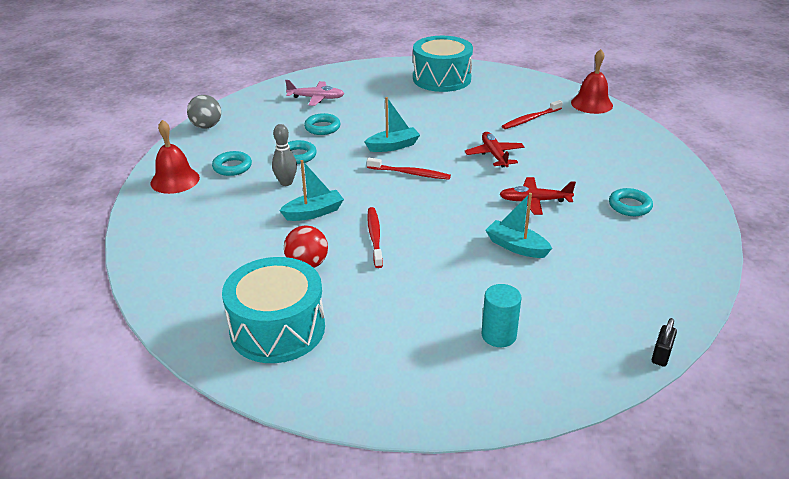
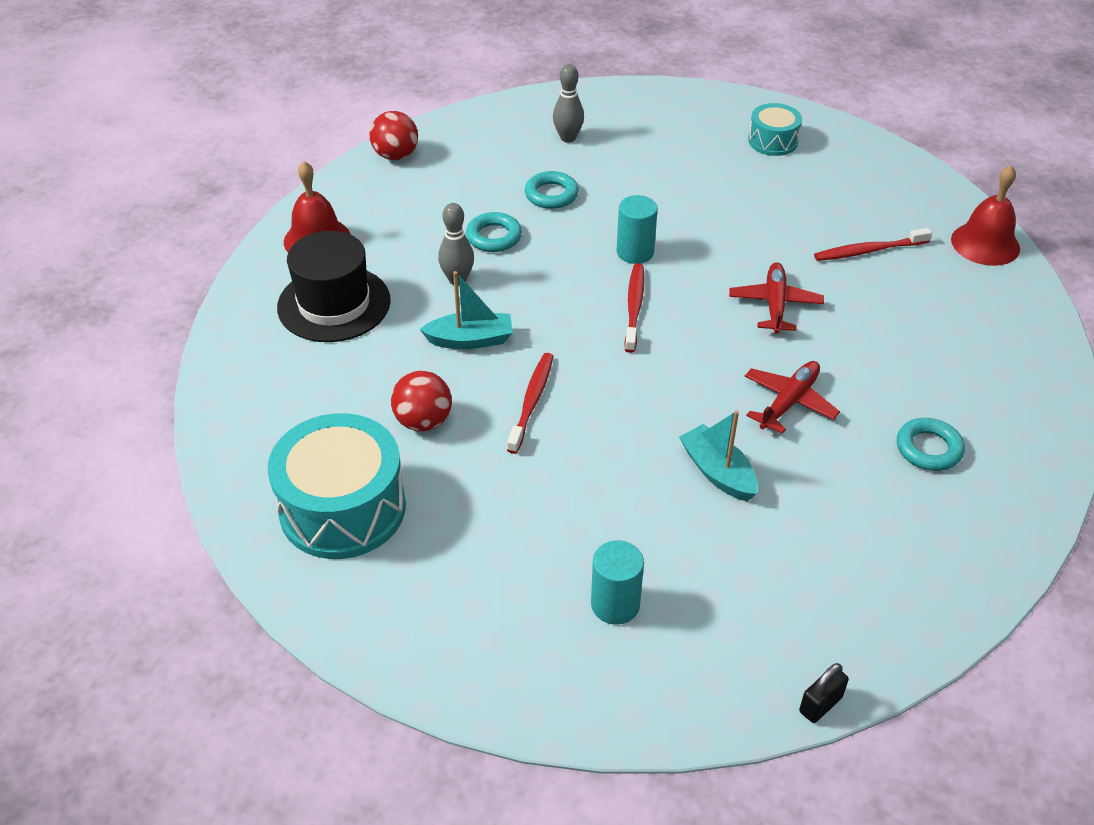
camera: 20 degrees right, 10 degrees up
grey ball [187,95,221,129] -> red ball [369,111,418,160]
turquoise ring [212,151,252,176] -> none
pink plane [285,80,344,106] -> grey bowling pin [553,64,584,143]
turquoise boat [365,97,420,152] -> turquoise cylinder [617,195,658,264]
red toothbrush [367,158,451,180] -> red toothbrush turned 120 degrees counterclockwise [625,263,644,353]
turquoise drum [413,36,473,92] -> turquoise drum [748,103,802,156], size x0.53
red plane [500,177,576,215] -> red plane turned 105 degrees clockwise [745,361,840,434]
none -> black hat [277,231,391,342]

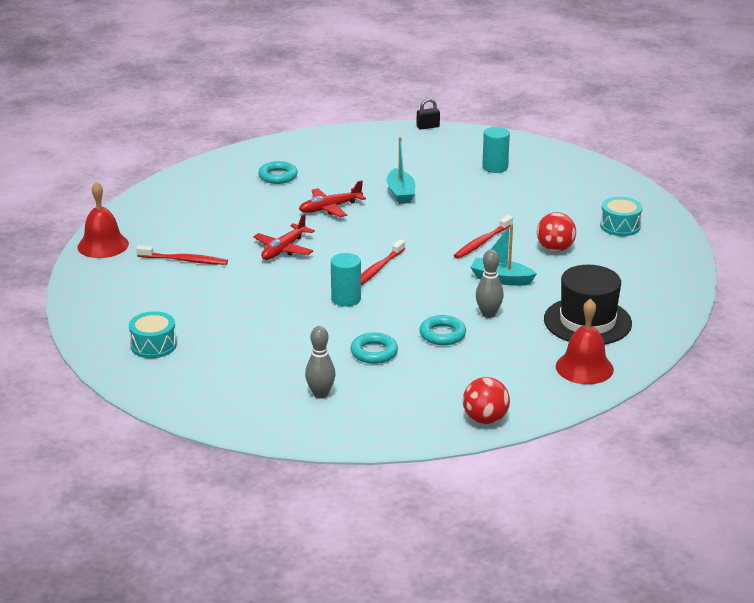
camera: 155 degrees left, 15 degrees down
turquoise drum [268,413,406,559] -> turquoise drum [600,197,643,236], size x0.53

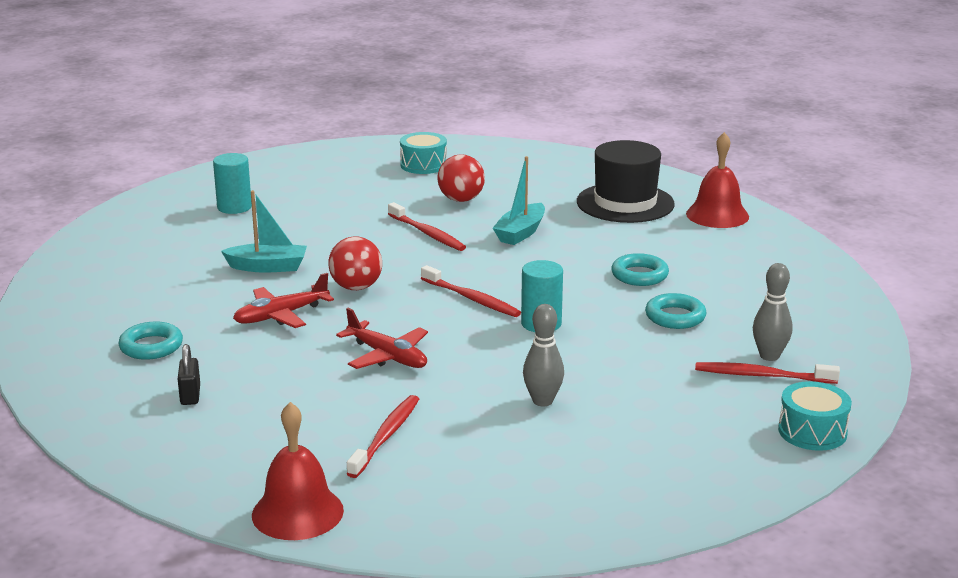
camera: 80 degrees left, 5 degrees down
turquoise drum [129,311,177,358] -> turquoise drum moved to [778,381,852,451]
red plane [299,180,366,217] -> red plane turned 75 degrees clockwise [233,273,334,328]
black padlock [417,98,440,129] -> black padlock moved to [178,344,200,405]
red ball [463,377,510,424] -> red ball moved to [328,236,382,290]
grey bowling pin [476,250,504,318] -> grey bowling pin moved to [523,304,564,406]
none -> red toothbrush [695,362,840,384]

